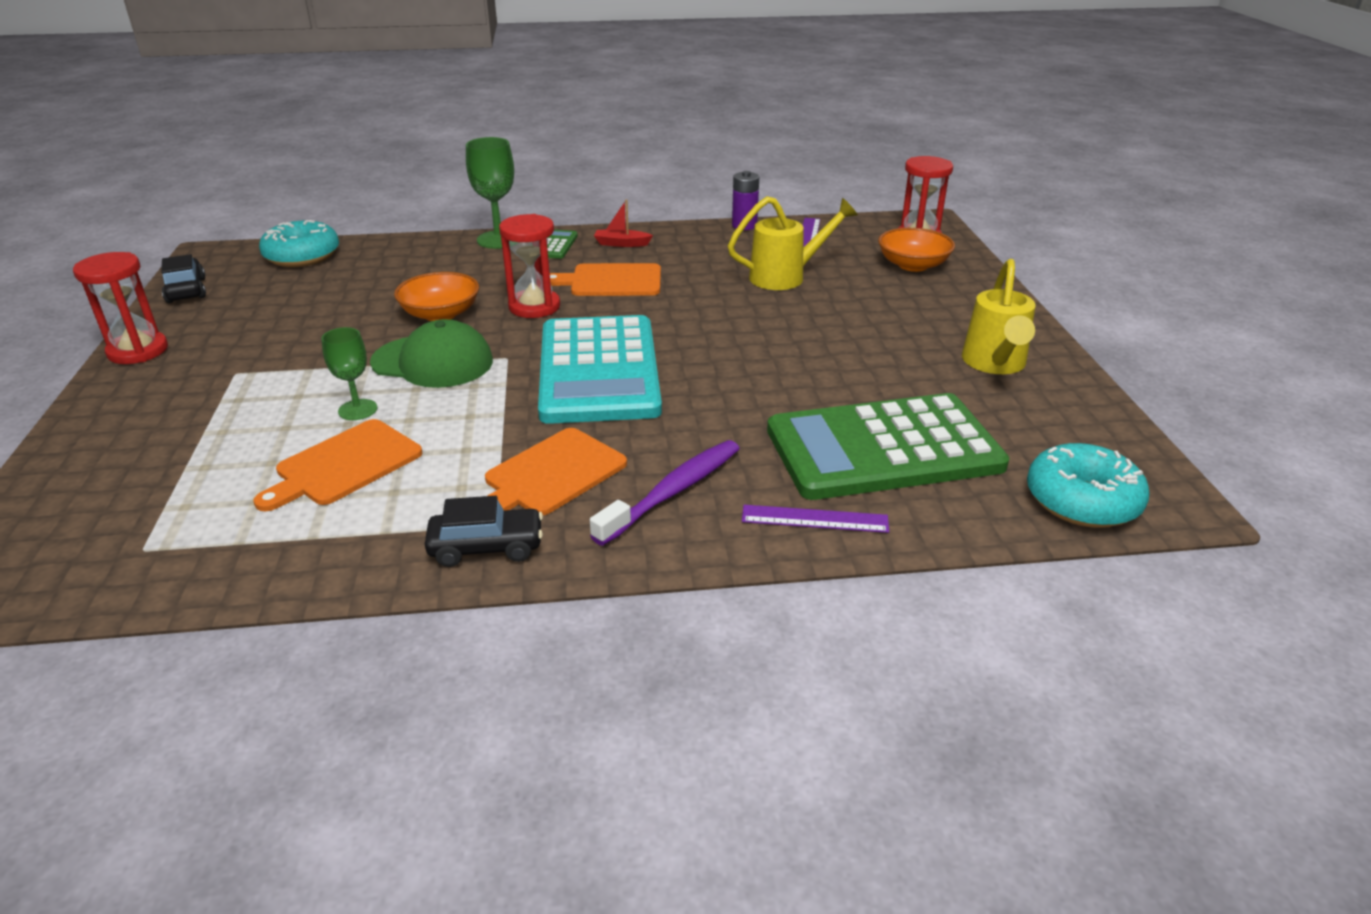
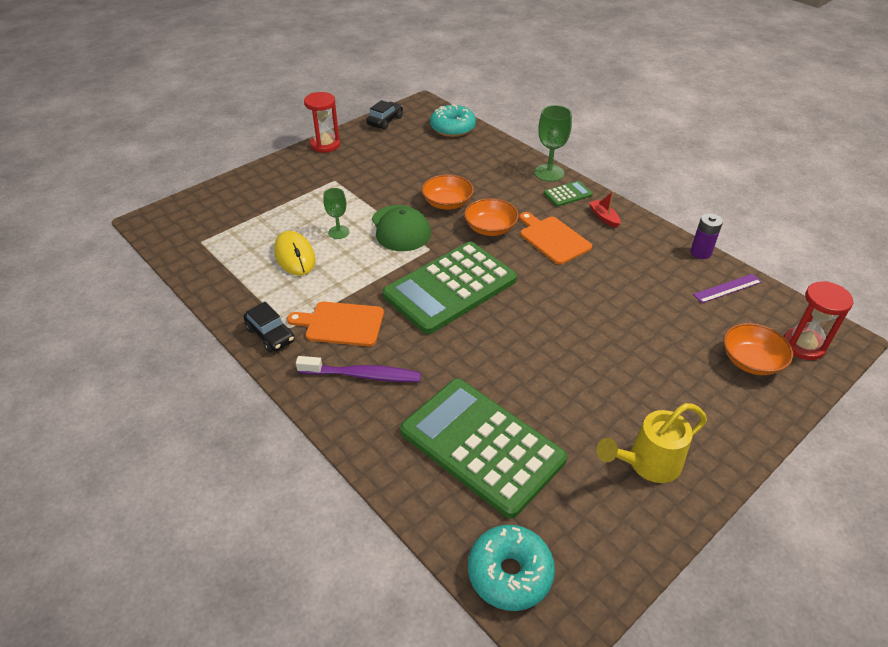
camera: 55 degrees right, 10 degrees up
orange cutting board [253,419,422,511] -> yellow mouse [274,231,315,276]
red hourglass [499,214,560,318] -> orange bowl [464,198,519,236]
turquoise calculator [538,315,662,424] -> green calculator [382,242,517,334]
yellow watering can [728,196,858,290] -> none
purple ruler [742,505,889,533] -> none

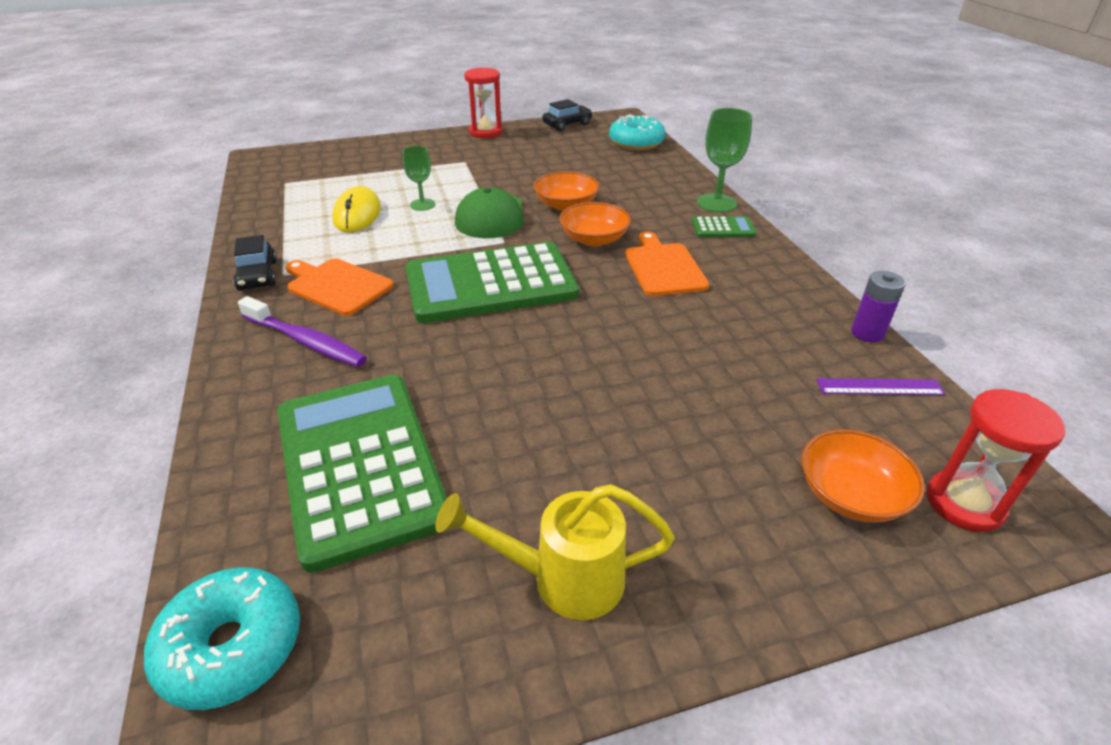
camera: 25 degrees right, 5 degrees down
red boat [589,191,621,228] -> none

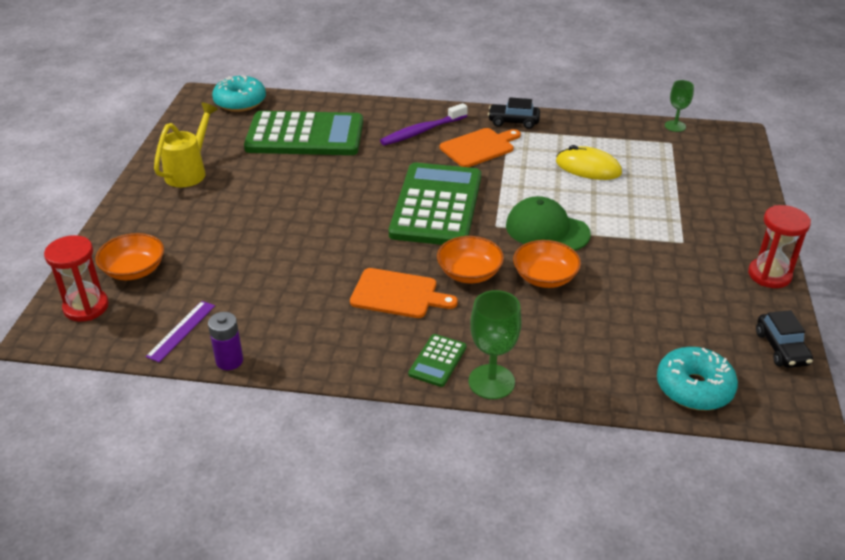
camera: 115 degrees right, 0 degrees up
green goblet [403,146,435,211] -> green goblet moved to [665,80,694,132]

